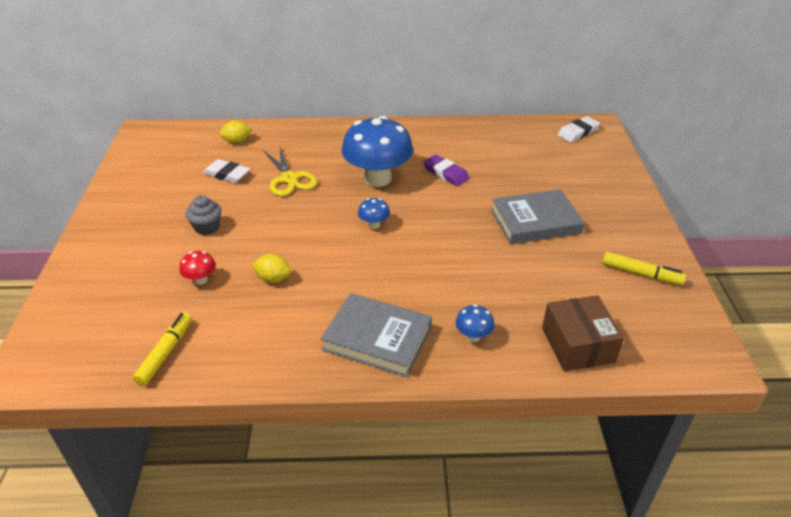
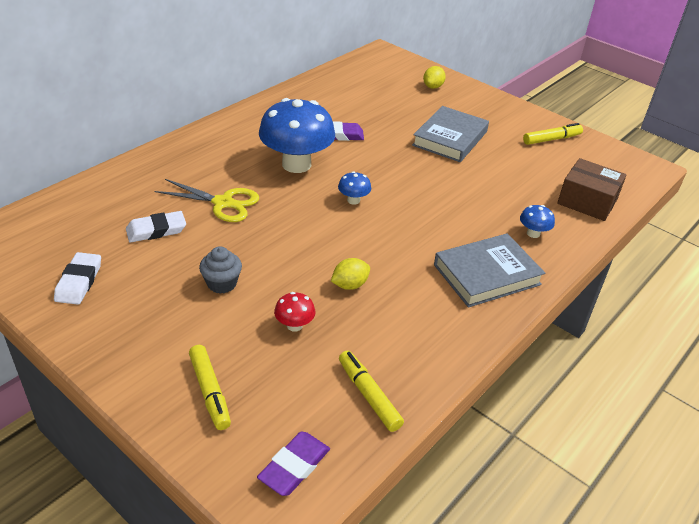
camera: 50 degrees left, 0 degrees up
yellow lemon [220,120,252,143] -> yellow lemon moved to [423,66,446,89]
white eraser [557,116,600,142] -> white eraser moved to [54,252,101,305]
none -> yellow marker [189,345,231,430]
none -> purple eraser [257,432,330,496]

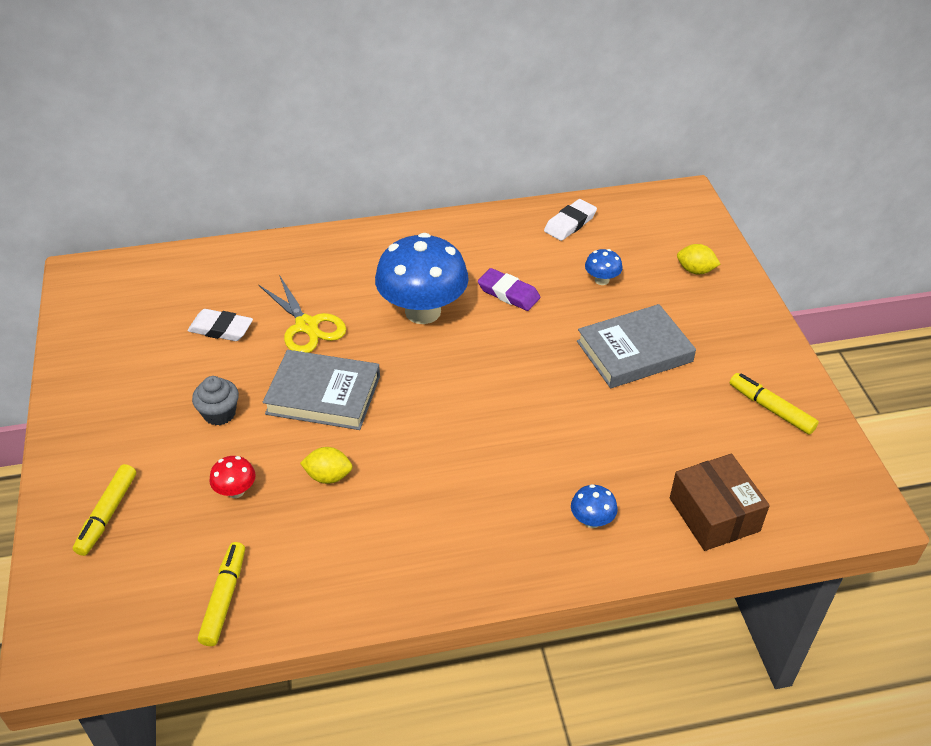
camera: 40 degrees right, 5 degrees up
white eraser [54,252,101,305] -> white eraser moved to [544,199,597,241]
purple eraser [257,432,330,496] -> none
blue mushroom [338,171,371,205] -> blue mushroom moved to [585,249,623,285]
yellow lemon [423,66,446,89] -> yellow lemon turned 45 degrees clockwise [677,244,721,274]
grey book [434,233,545,308] -> grey book moved to [263,350,380,430]
yellow marker [523,123,583,145] -> yellow marker turned 150 degrees counterclockwise [730,373,819,435]

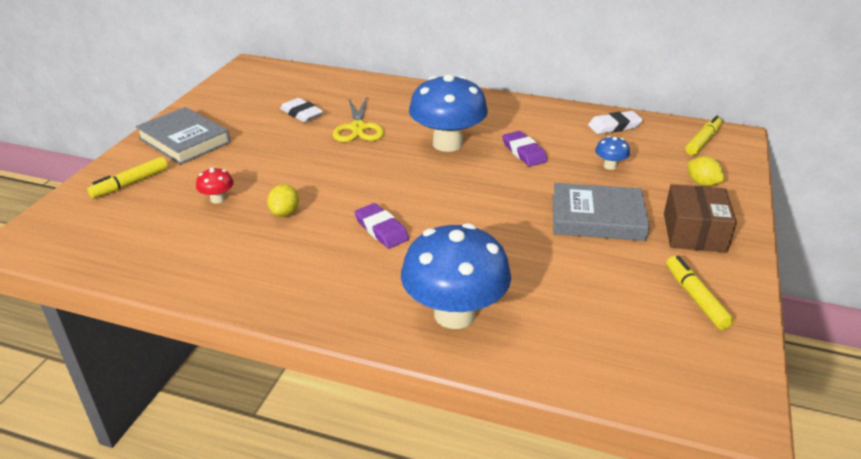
camera: 30 degrees right, 10 degrees down
grey cupcake [192,376,239,426] -> none
yellow marker [198,542,245,646] -> yellow marker moved to [686,116,722,155]
grey book [263,350,380,430] -> grey book moved to [135,107,230,165]
yellow lemon [300,447,353,484] -> yellow lemon turned 60 degrees clockwise [267,184,299,217]
blue mushroom [571,484,618,528] -> blue mushroom [401,223,511,329], size x2.37
brown box [670,454,770,551] -> brown box moved to [664,184,737,253]
none -> purple eraser [354,203,409,249]

